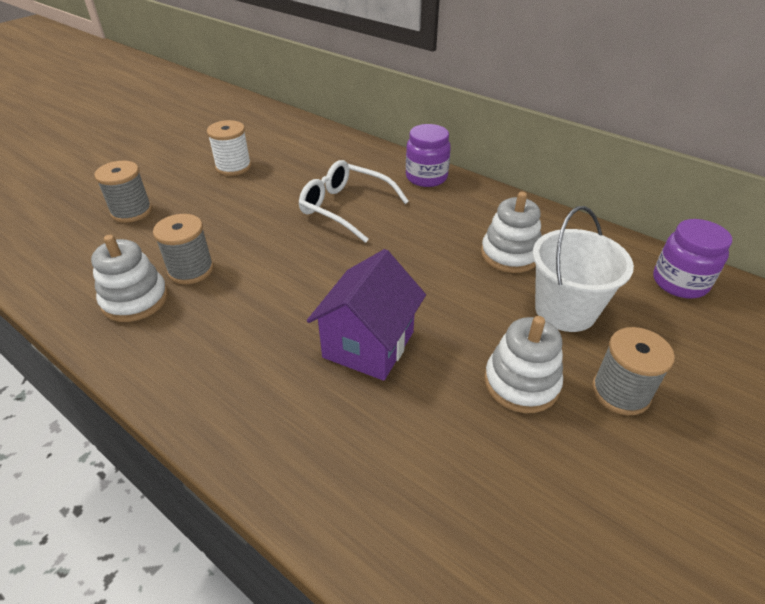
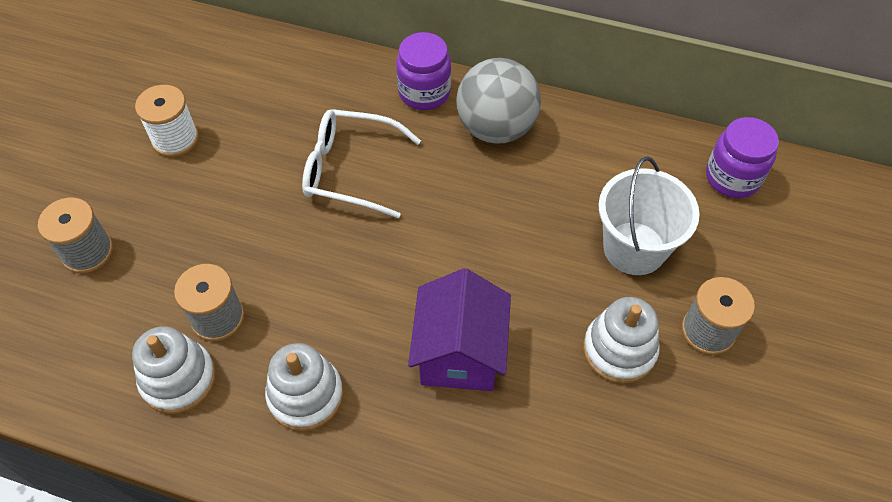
camera: 20 degrees left, 15 degrees up
white stacking toy [481,192,542,273] -> white stacking toy moved to [265,343,343,431]
none -> grey ball [456,58,541,144]

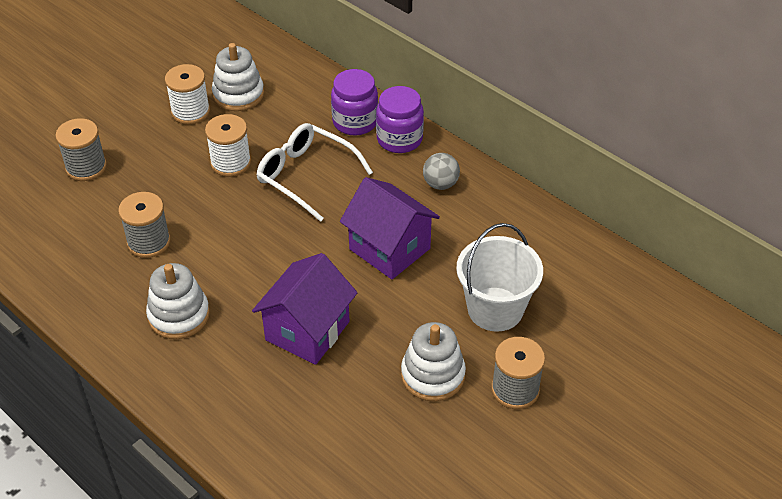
camera: 25 degrees right, 10 degrees down
white stacking toy [132,326,216,414] -> white stacking toy moved to [212,43,264,111]
grey ball [456,58,541,144] -> grey ball [423,153,460,190], size x0.51
purple jar [706,117,779,198] -> purple jar moved to [331,69,378,136]
none -> white spool [205,114,251,177]
none -> purple house [340,177,440,279]

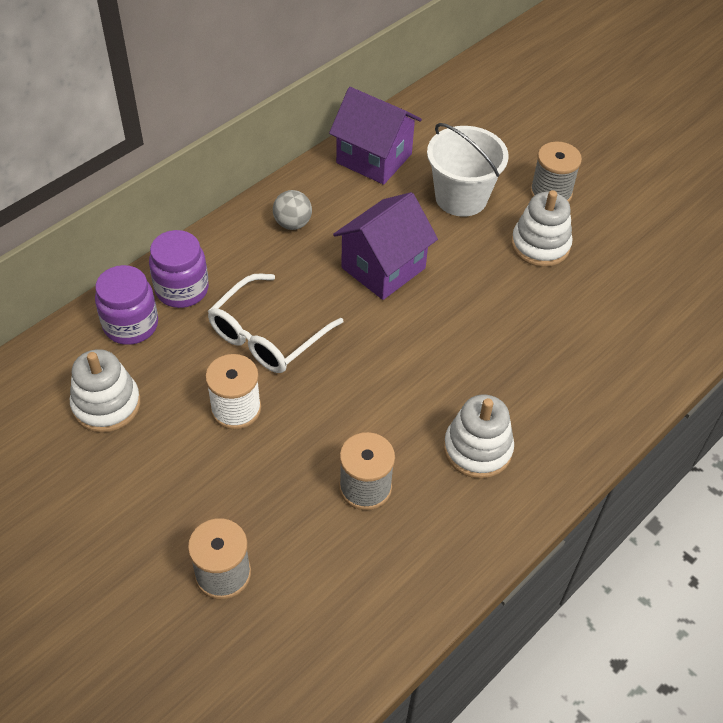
camera: 90 degrees left, 5 degrees up
white spool [165,64,210,125] -> none
purple house [252,253,358,365] -> purple house moved to [329,87,422,185]
purple jar [376,86,424,153] -> purple jar moved to [95,265,158,345]

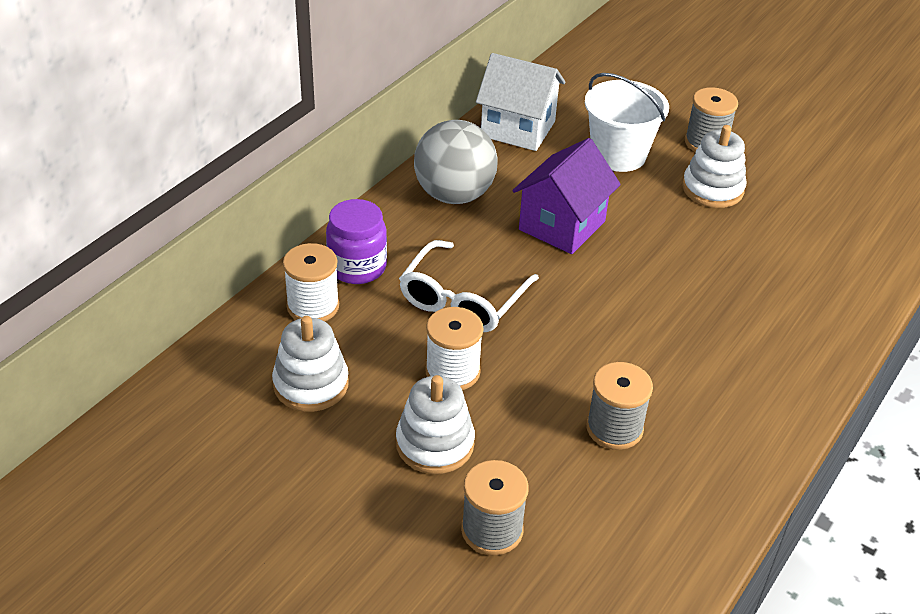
camera: 10 degrees left, 10 degrees down
purple jar [95,265,158,345] -> white spool [283,243,339,321]
grey ball [273,190,312,230] -> grey ball [414,120,498,204], size x1.98
purple house [329,87,422,185] -> white house [476,53,566,151]
white stacking toy [444,395,514,479] -> white stacking toy moved to [396,375,475,474]

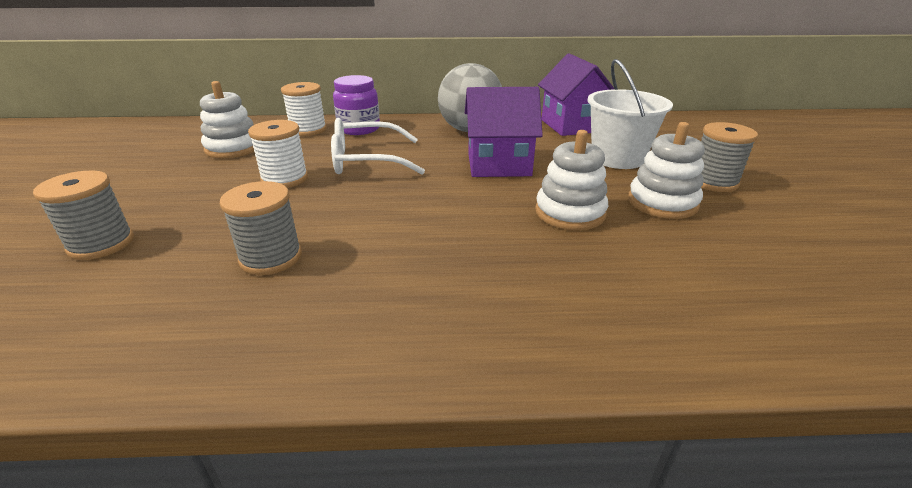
camera: 55 degrees right, 10 degrees down
white stacking toy [396,375,475,474] -> white stacking toy moved to [535,130,608,230]
white house [476,53,566,151] -> purple house [538,53,614,136]

